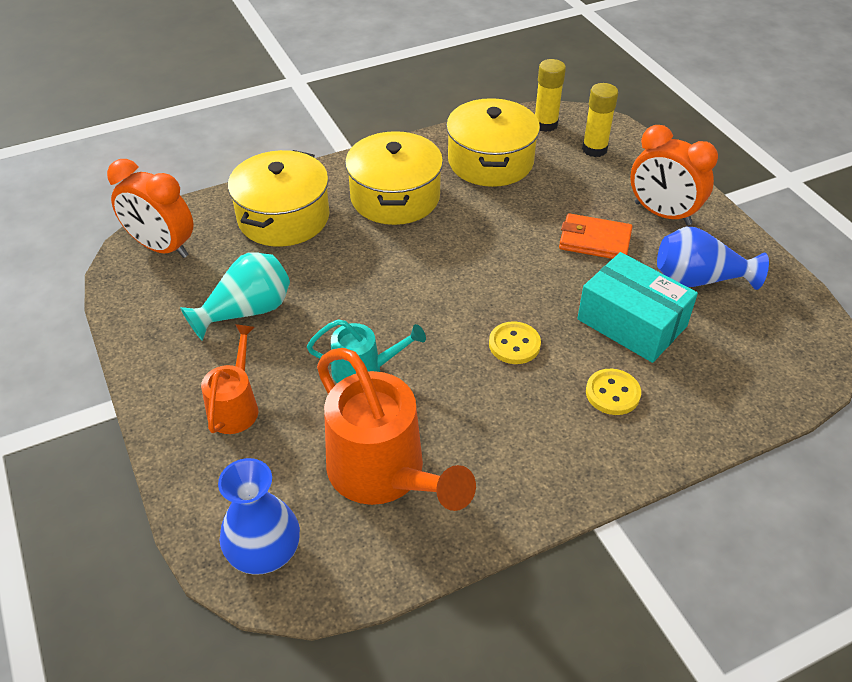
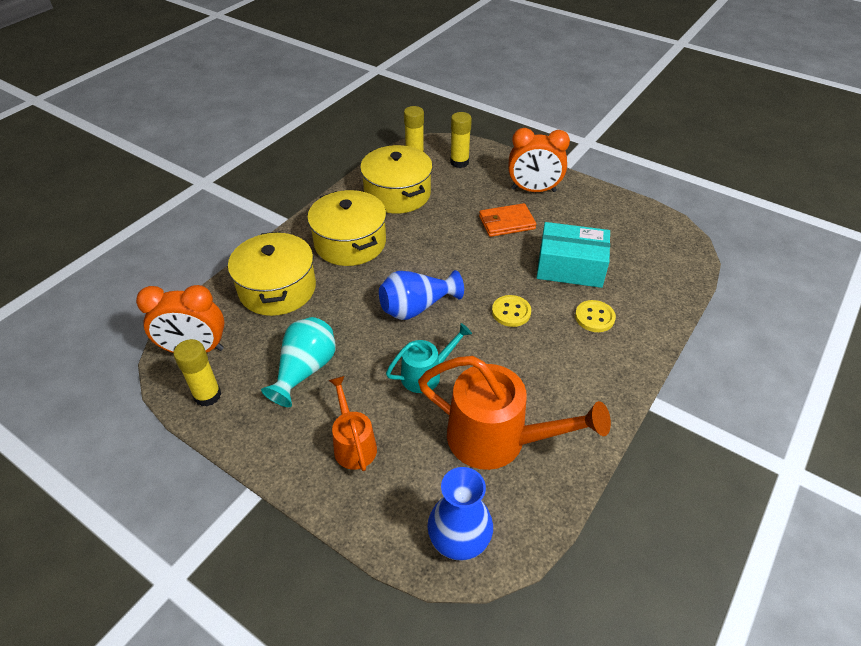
camera: 30 degrees left, 0 degrees up
blue vase [657,227,769,290] -> blue vase moved to [379,270,464,320]
none -> yellow glue stick [173,339,221,406]

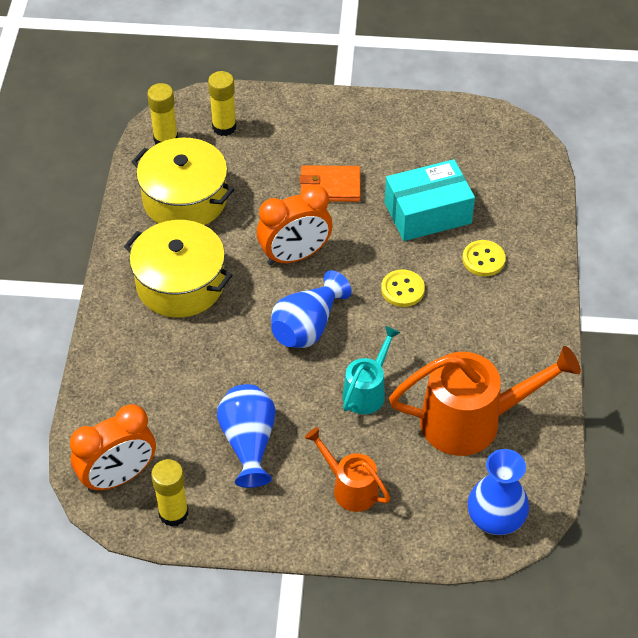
camera: 30 degrees left, 5 degrees up
yellow pot [228,231,316,316] -> none
turquoise vase [261,317,336,407] -> blue vase [217,384,276,488]
orange wallet [479,203,536,237] -> orange wallet turned 45 degrees clockwise [299,165,361,202]
orange clock [508,128,570,192] -> orange clock moved to [257,185,333,266]

